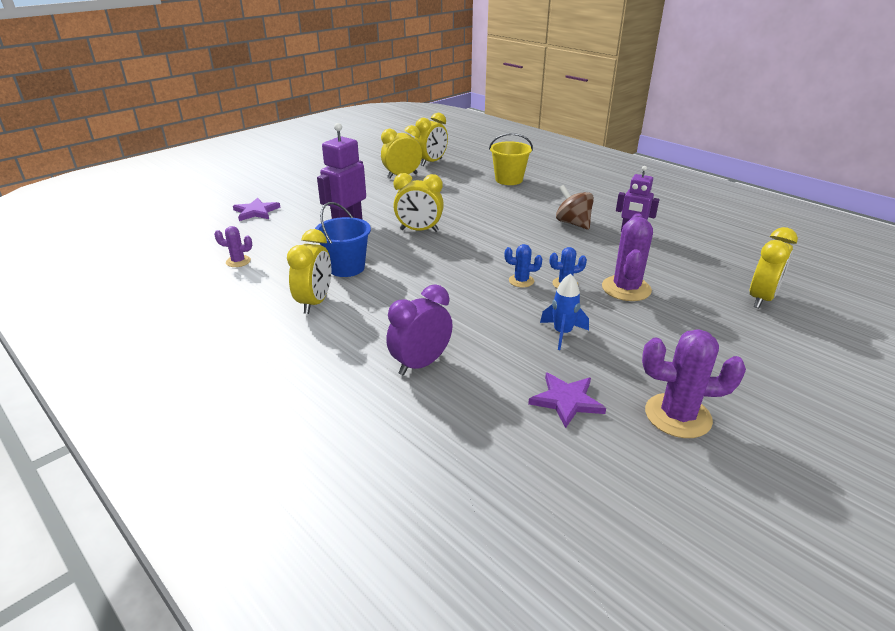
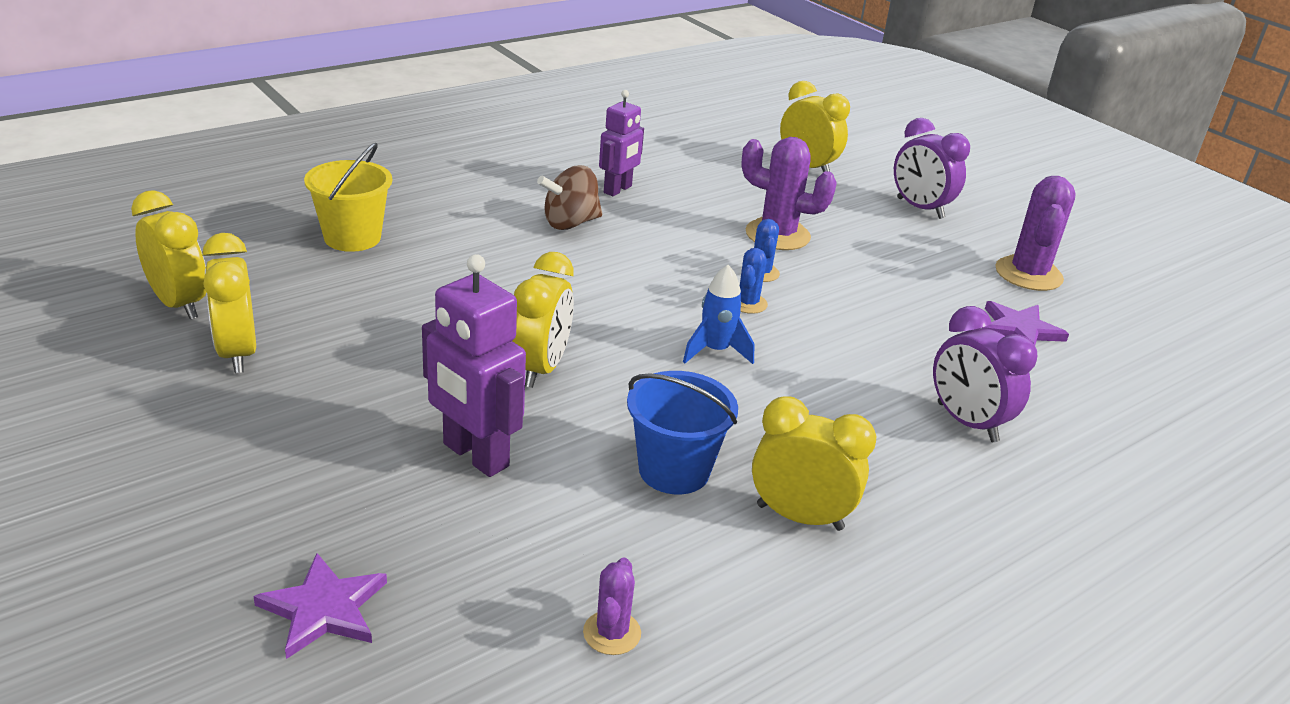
camera: 85 degrees left, 0 degrees up
blue rocket [540,273,589,350] -> blue rocket moved to [683,265,754,364]
none -> purple clock [894,118,970,219]

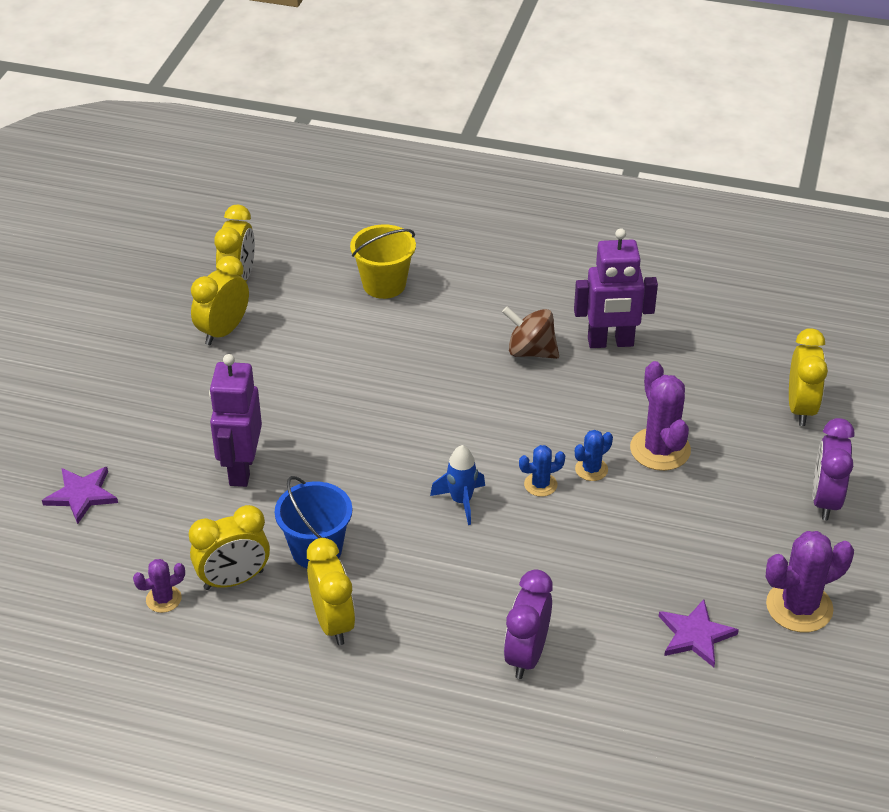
camera: 55 degrees right, 10 degrees up
yellow clock [513,252,574,388] -> yellow clock moved to [189,505,270,590]
purple robot [599,90,644,196] -> purple robot [574,228,658,348], size x1.50

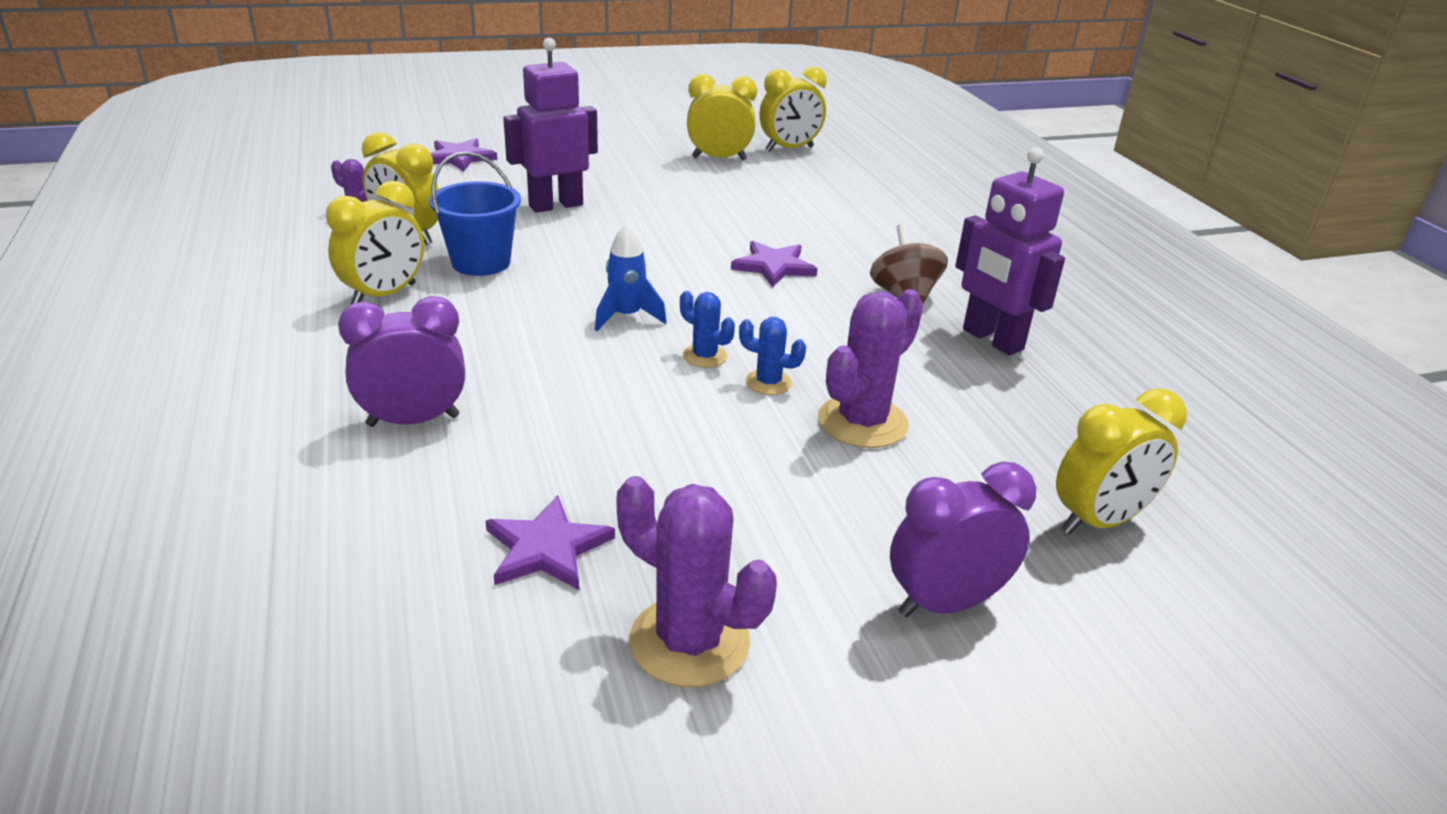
camera: 55 degrees right, 10 degrees down
yellow bucket [350,224,416,299] -> none
none -> purple star [731,241,817,287]

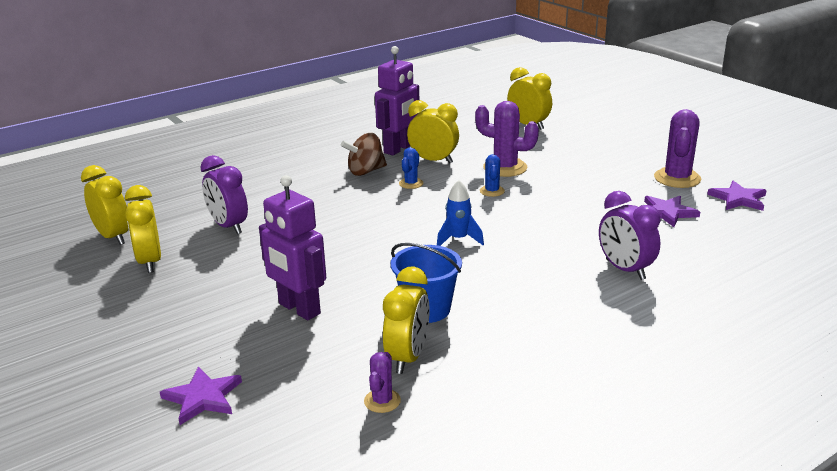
camera: 105 degrees left, 5 degrees down
yellow clock [326,181,424,304] -> yellow clock moved to [407,100,459,163]
blue cactus [680,291,735,368] -> blue cactus moved to [399,147,423,189]
purple star [731,241,817,287] -> purple star moved to [707,181,767,211]
purple clock [890,462,1036,617] -> purple clock moved to [201,155,248,234]

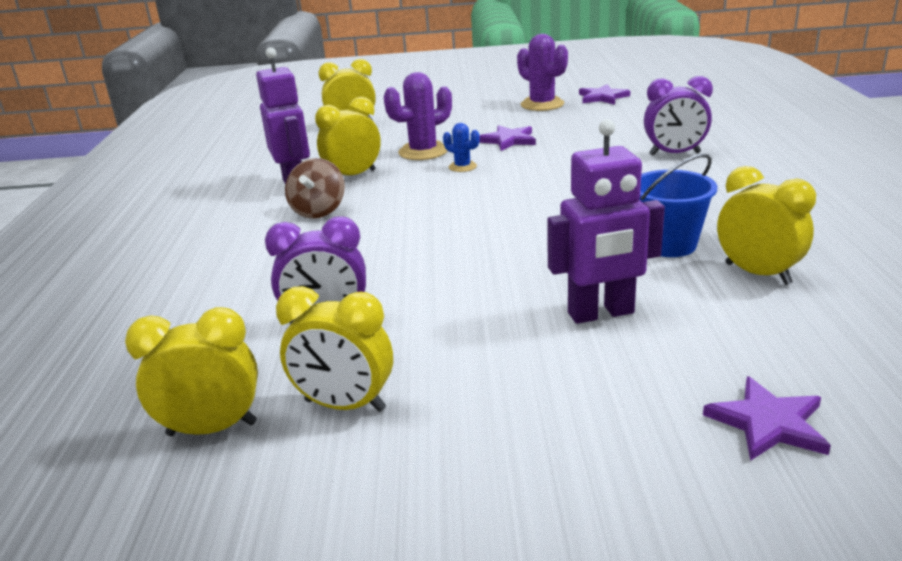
camera: 55 degrees left, 0 degrees up
purple cactus [364,352,401,413] -> none
blue cactus [399,147,423,189] -> none
blue rocket [437,180,484,246] -> none
purple star [644,196,700,227] -> purple star moved to [479,125,536,151]

